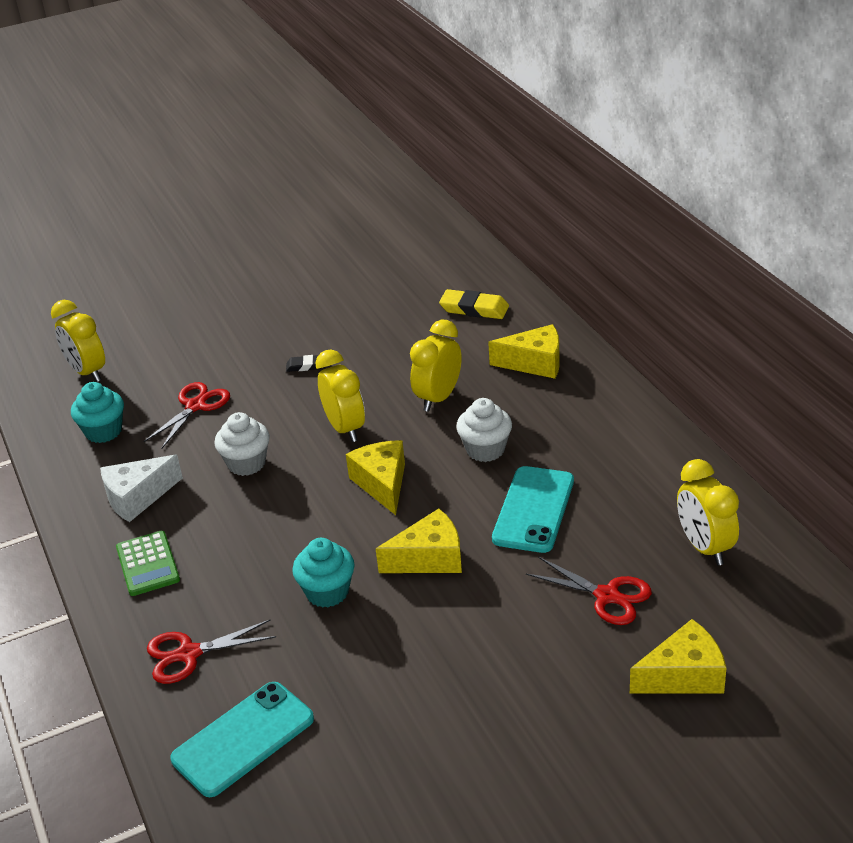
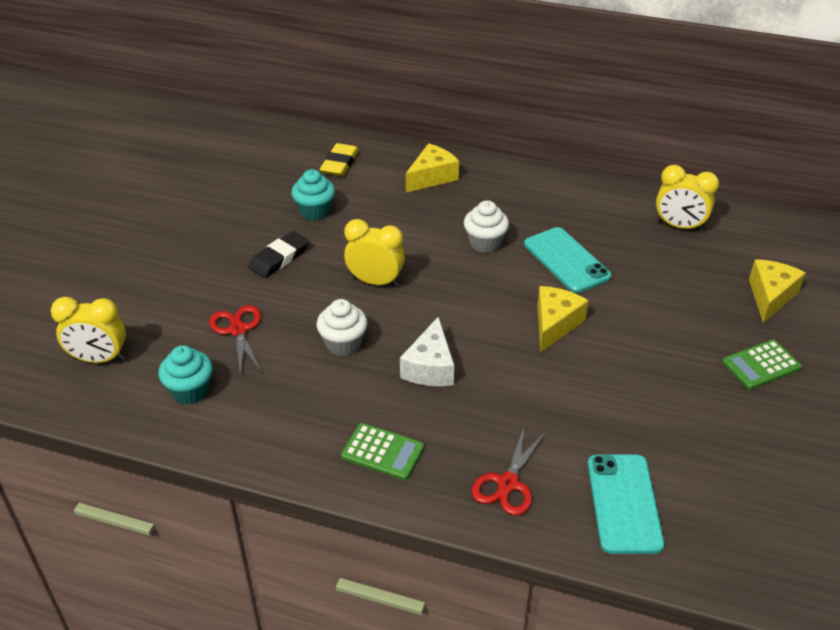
camera: 50 degrees left, 5 degrees up
white cheese [100,455,183,522] -> white cheese moved to [400,317,454,386]
black eraser [286,355,321,372] -> black eraser [249,231,309,278], size x1.73
turquoise cupcake [292,538,355,608] -> turquoise cupcake moved to [291,169,335,221]
yellow cheese [346,440,405,515] -> none
yellow clock [410,320,462,412] -> none
yellow eraser [439,289,509,319] -> yellow eraser turned 45 degrees counterclockwise [320,143,359,176]
red scissors [526,557,652,625] -> none
none -> green calculator [722,340,802,390]

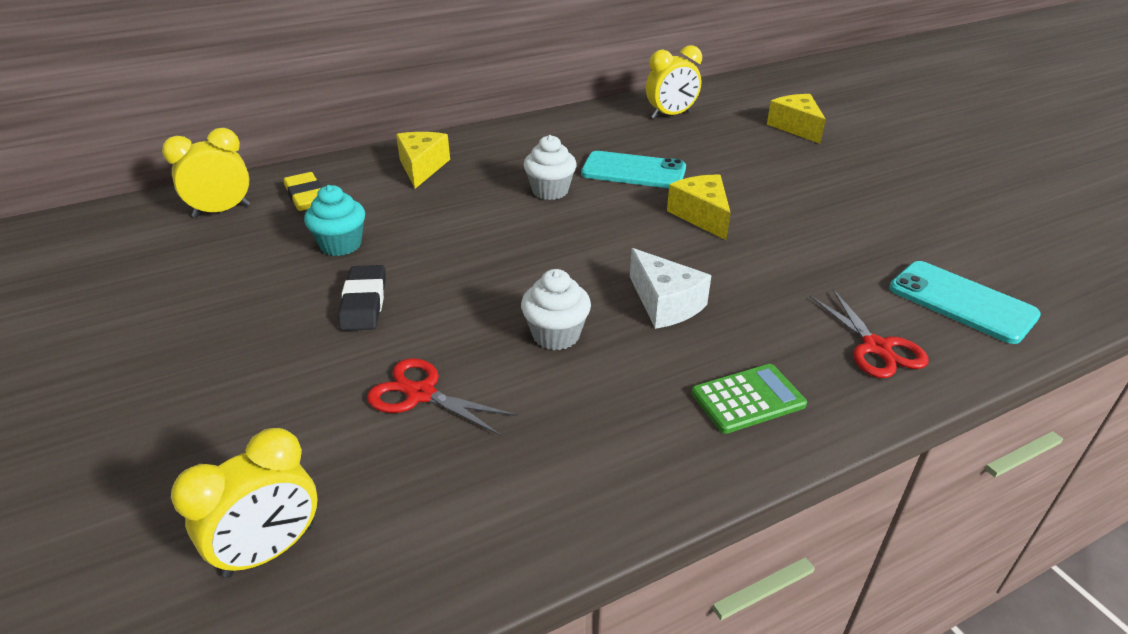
camera: 45 degrees left, 5 degrees down
turquoise cupcake [158,345,213,405] -> none
yellow clock [344,219,405,287] -> yellow clock moved to [162,128,250,218]
green calculator [722,340,802,390] -> none

